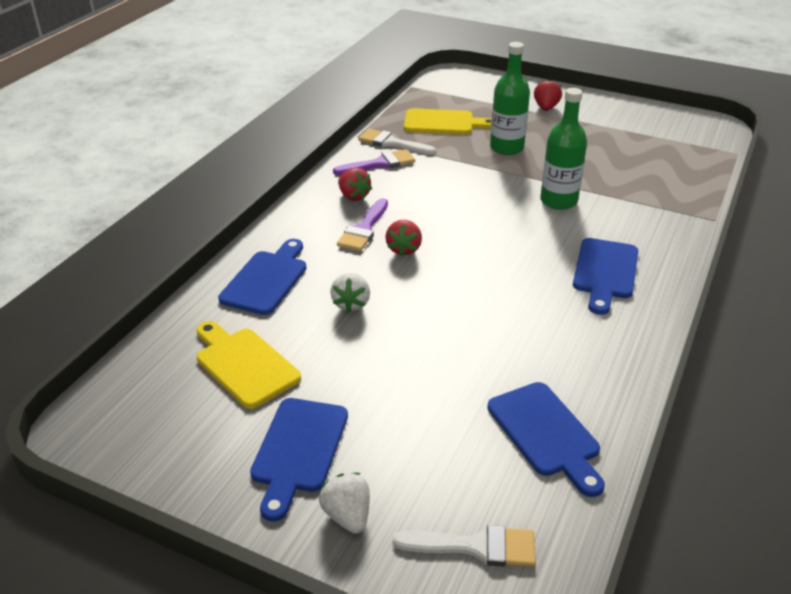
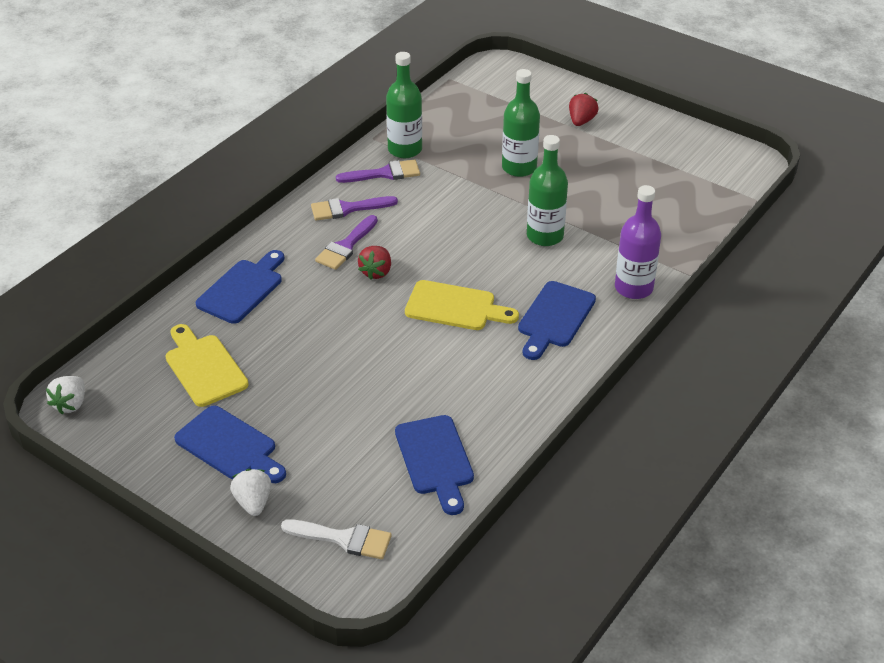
camera: 10 degrees right, 5 degrees up
blue cutting board [250,398,348,521] -> blue cutting board turned 75 degrees counterclockwise [174,406,286,483]
white strawberry [330,273,370,313] -> white strawberry moved to [46,376,85,414]
red strawberry [338,168,372,201] -> purple brush [311,196,398,221]
white brush [358,129,436,155] -> green bottle [386,52,422,158]
yellow cutting board [404,108,492,135] -> yellow cutting board moved to [405,280,519,330]
none -> purple bottle [615,185,661,299]

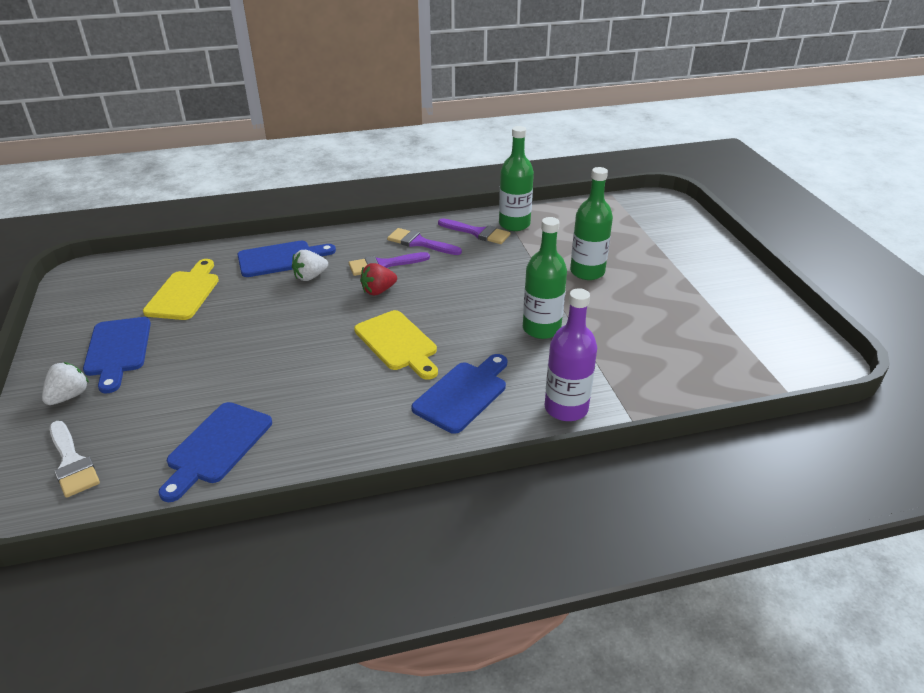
camera: 40 degrees right, 5 degrees down
white strawberry [46,376,85,414] -> white strawberry moved to [292,250,328,281]
blue cutting board [518,281,596,360] -> blue cutting board turned 150 degrees clockwise [412,354,507,434]
red strawberry [569,93,599,126] -> none

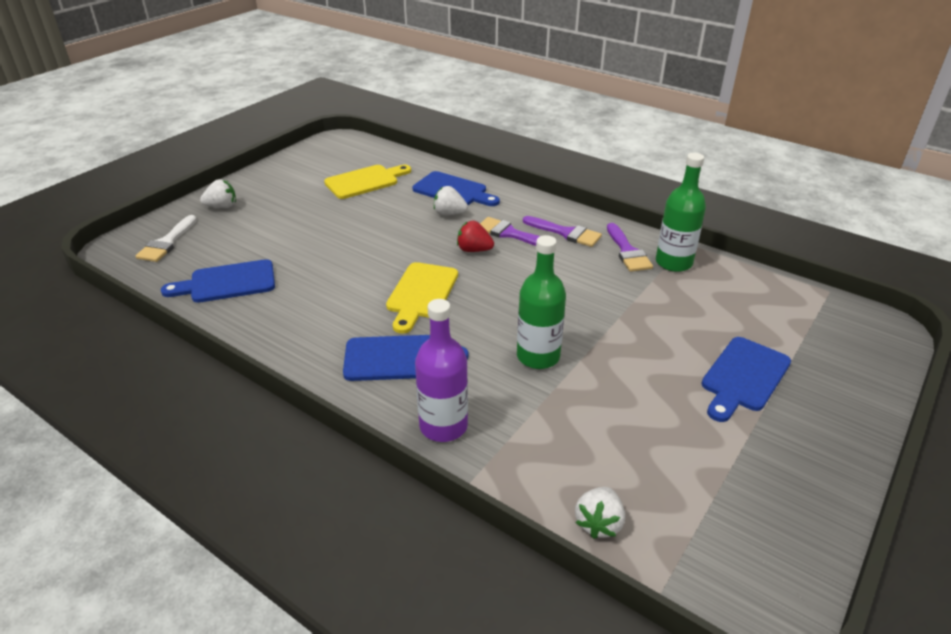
camera: 50 degrees right, 0 degrees up
blue cutting board [83,317,151,393] -> blue cutting board moved to [701,337,791,422]
purple brush [387,228,462,255] -> purple brush turned 135 degrees clockwise [523,216,602,247]
green bottle [570,167,613,280] -> none
none -> white strawberry [575,487,625,539]

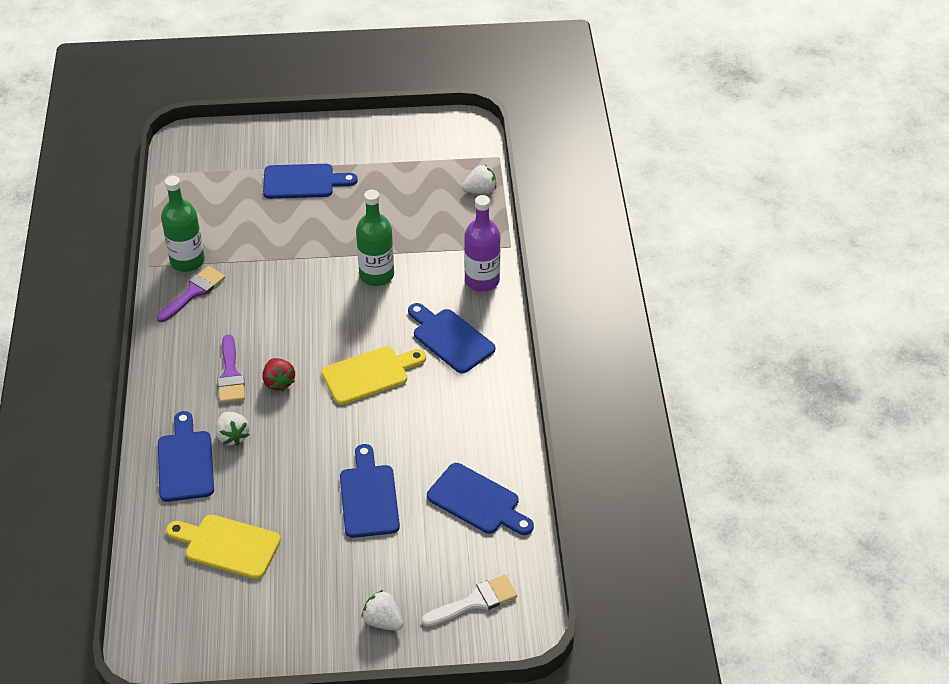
camera: 130 degrees left, 10 degrees up
purple brush [523,216,602,247] -> none
none -> blue cutting board [340,444,400,538]

